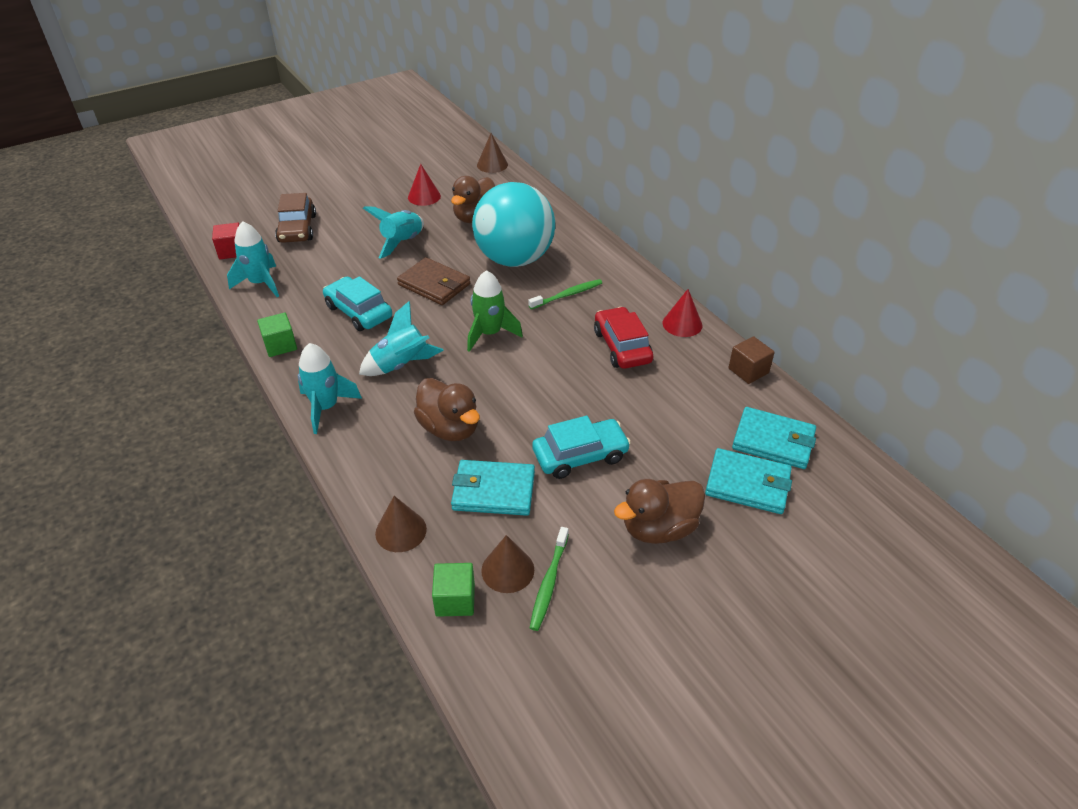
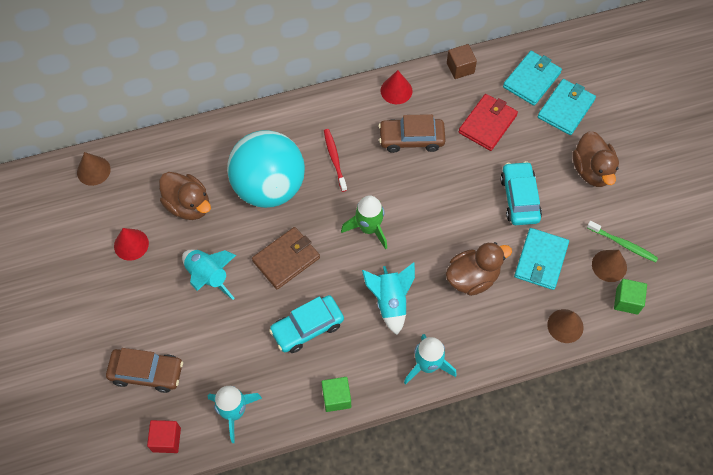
camera: 75 degrees left, 20 degrees up
green toothbrush [528,279,602,309] -> red toothbrush [324,129,347,192]
red car [594,307,653,369] -> brown car [379,114,445,153]
none -> red wallet [459,94,518,151]

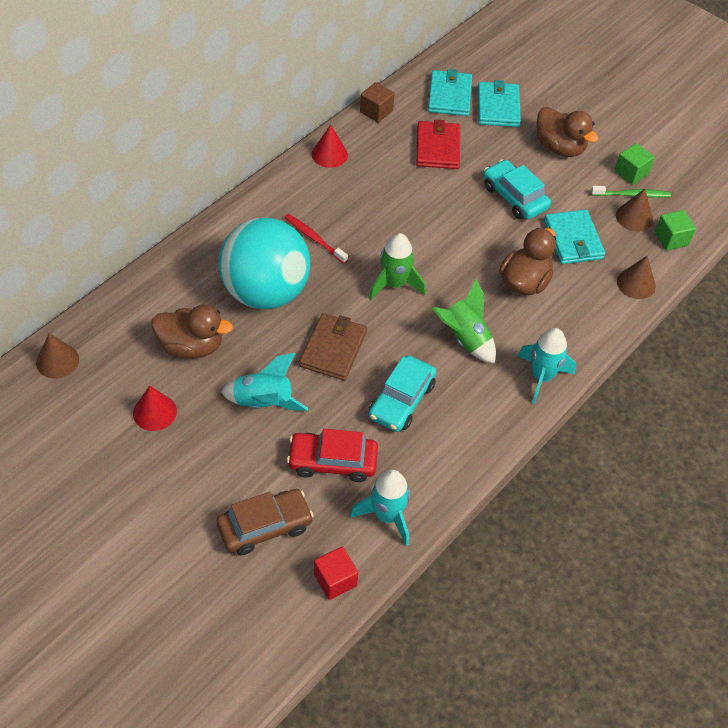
camera: 35 degrees left, 10 degrees down
green cube [321,377,351,412] -> green cube moved to [614,143,655,185]
turquoise rocket [362,262,415,335] -> green rocket [432,279,496,364]
brown car [379,114,445,153] -> none
none -> red car [287,429,378,482]

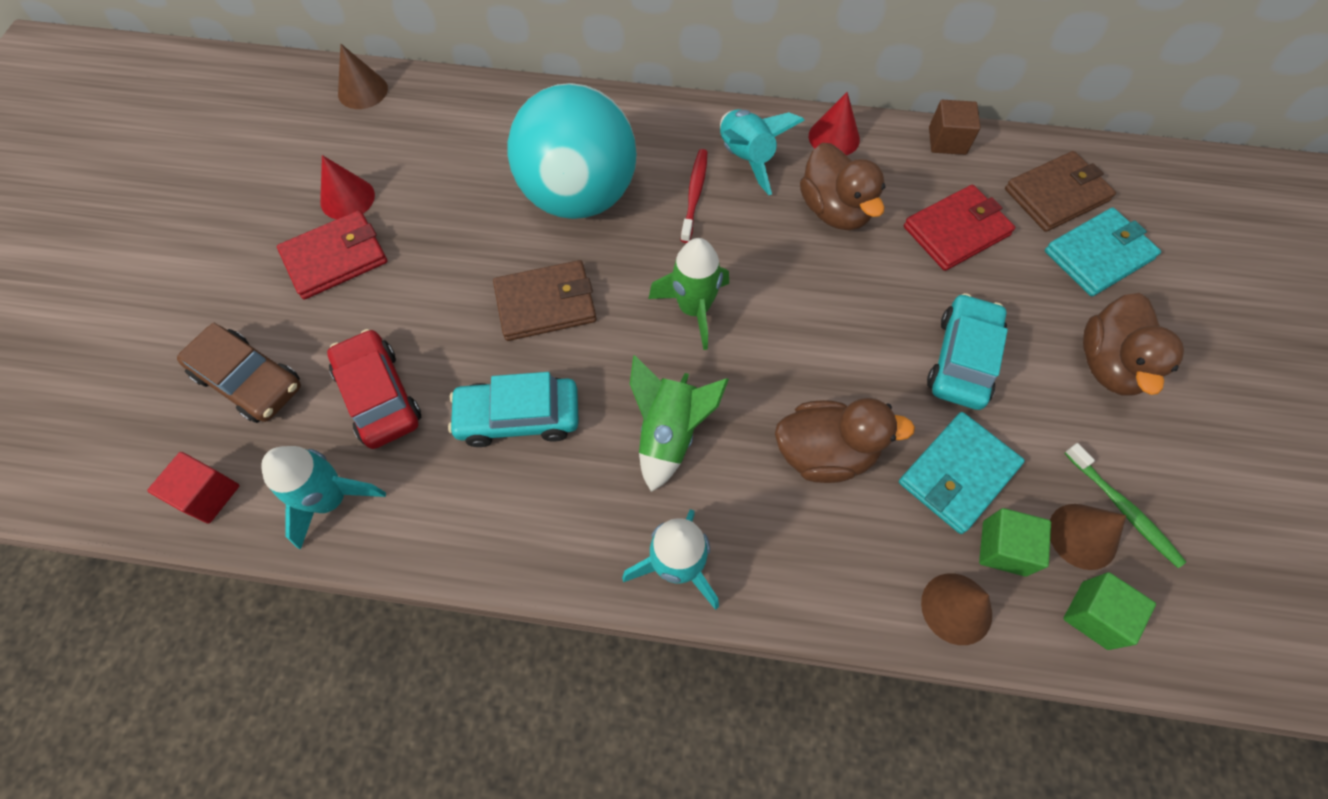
camera: 60 degrees right, 10 degrees up
brown duck [151,304,233,358] -> brown duck moved to [800,143,886,230]
turquoise rocket [221,353,309,411] -> turquoise rocket moved to [720,109,804,195]
turquoise wallet [428,69,472,116] -> brown wallet [1005,151,1116,232]
green cube [614,143,655,185] -> green cube moved to [979,508,1051,577]
none -> red wallet [277,210,388,299]

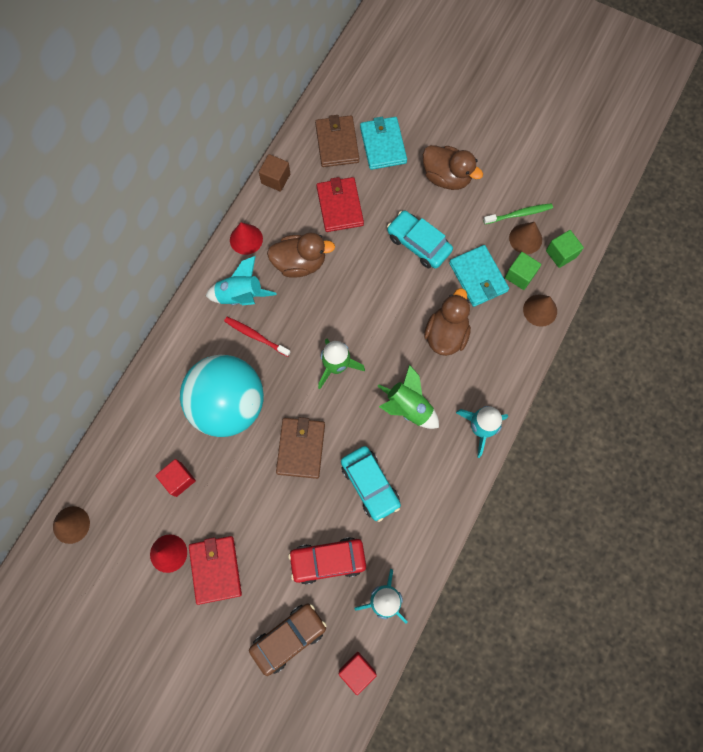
camera: 70 degrees left, 10 degrees up
turquoise car [448,372,579,447] -> turquoise car turned 45 degrees counterclockwise [341,446,401,522]
none -> red cube [155,459,196,497]

